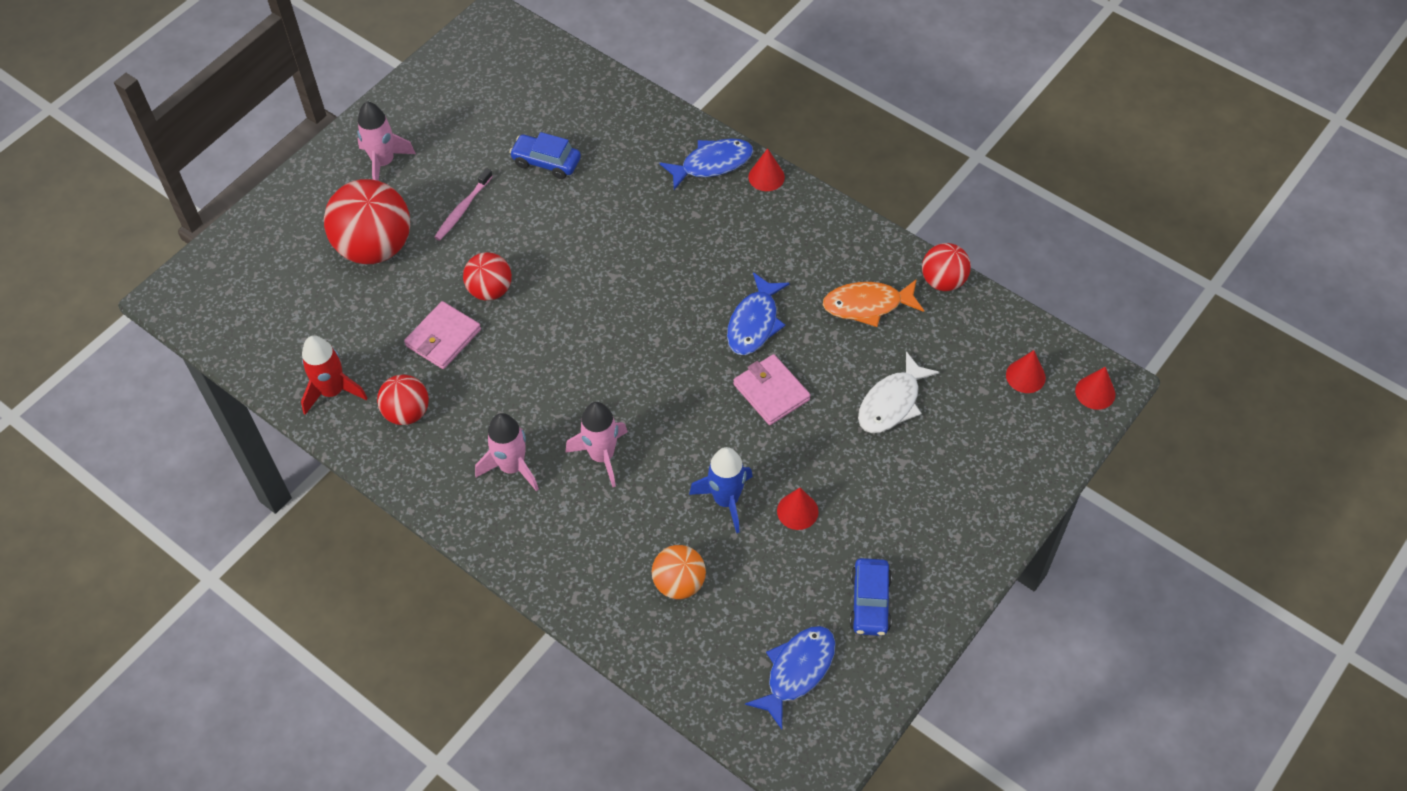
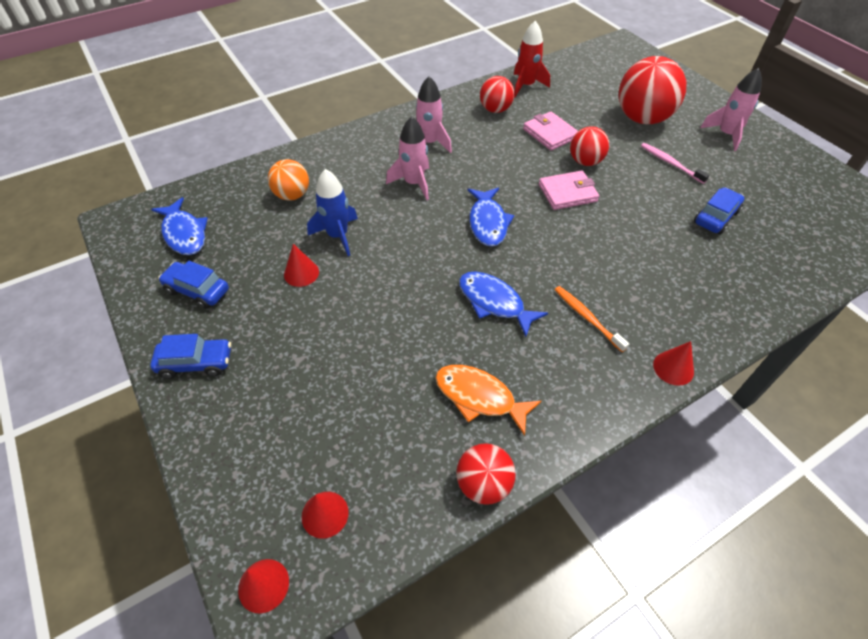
camera: 110 degrees right, 5 degrees down
blue fish [660,138,753,190] -> blue fish moved to [468,188,514,247]
pink wallet [733,354,811,425] -> pink wallet moved to [539,171,599,210]
orange fish [823,279,924,327] -> orange fish turned 75 degrees counterclockwise [435,365,542,436]
white fish [858,352,940,433] -> none
none -> blue car [150,334,231,379]
none -> orange toothbrush [555,286,629,352]

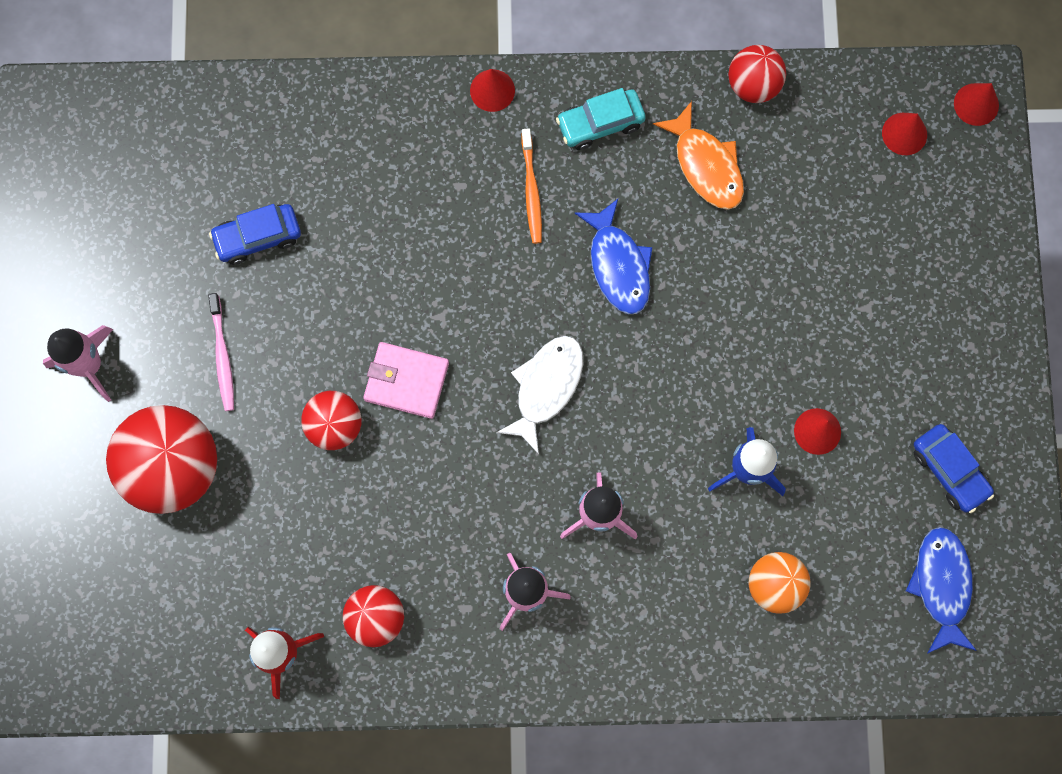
camera: 150 degrees left, 25 degrees up
blue car [150,334,231,379] -> none
blue fish [468,188,514,247] -> white fish [496,336,583,454]
pink wallet [523,112,578,151] -> none
none -> turquoise car [556,88,646,150]

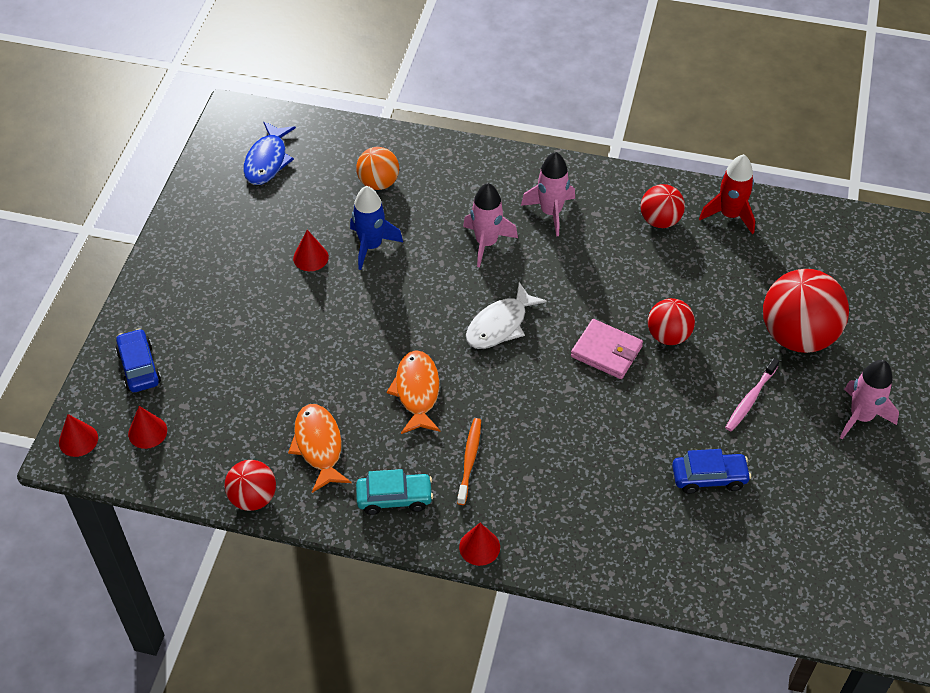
camera: 165 degrees left, 25 degrees down
pink toothbrush [208,293,234,411] -> pink toothbrush turned 150 degrees counterclockwise [725,358,779,431]
blue fish [574,199,652,314] -> orange fish [387,350,440,434]
blue car [914,424,994,513] -> blue car moved to [115,328,161,392]

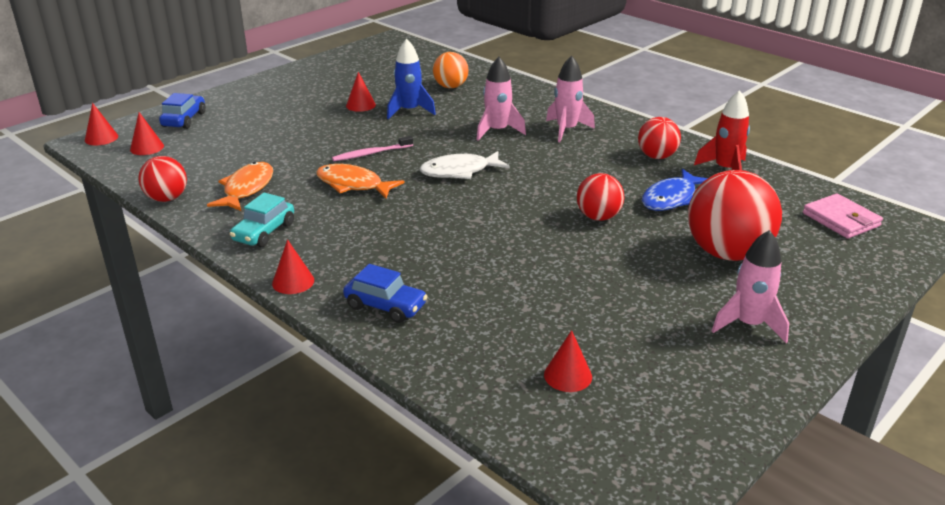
camera: 30 degrees right, 20 degrees down
blue fish [243,122,296,185] -> blue fish moved to [642,168,708,211]
turquoise car [356,469,433,515] -> turquoise car turned 90 degrees clockwise [229,193,294,247]
orange fish [387,350,440,434] -> orange fish turned 90 degrees counterclockwise [316,164,404,198]
orange toothbrush [457,418,481,505] -> none
pink wallet [571,319,643,379] -> pink wallet moved to [803,193,883,239]
blue car [672,449,751,494] -> blue car moved to [343,264,428,323]
pink toothbrush [725,358,779,431] -> pink toothbrush moved to [332,136,413,161]
none -> red cone [544,330,592,392]

